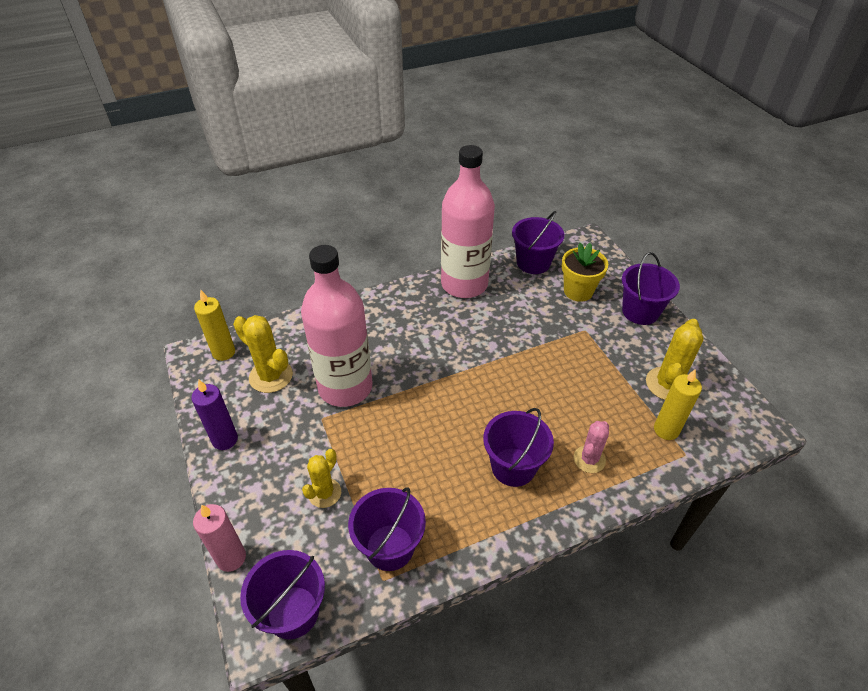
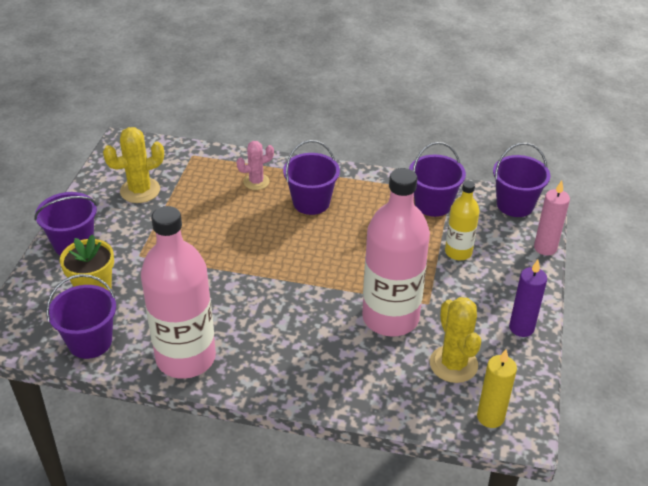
camera: 145 degrees left, 5 degrees down
yellow cactus [302,449,341,508] -> yellow bottle [445,181,480,260]
yellow candle [654,369,702,440] -> none

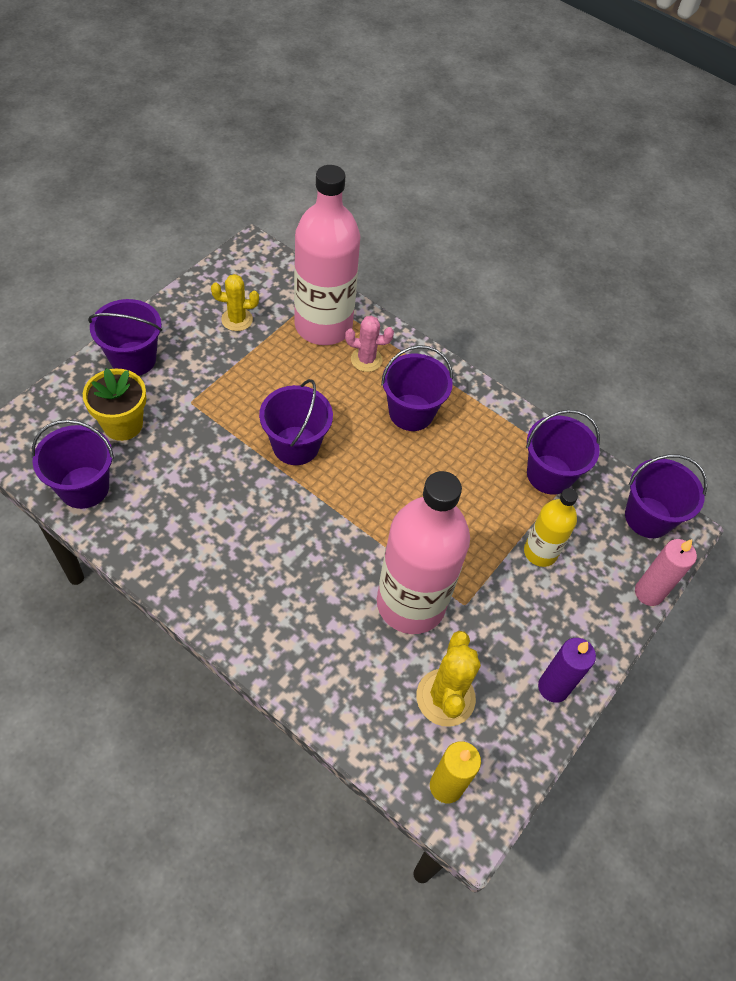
camera: 20 degrees right, 15 degrees up
yellow cactus [103,127,164,203] -> yellow cactus [211,274,259,331], size x0.66
pink bottle [141,206,216,379] -> pink bottle moved to [294,165,360,345]
none -> purple bucket [259,379,333,465]

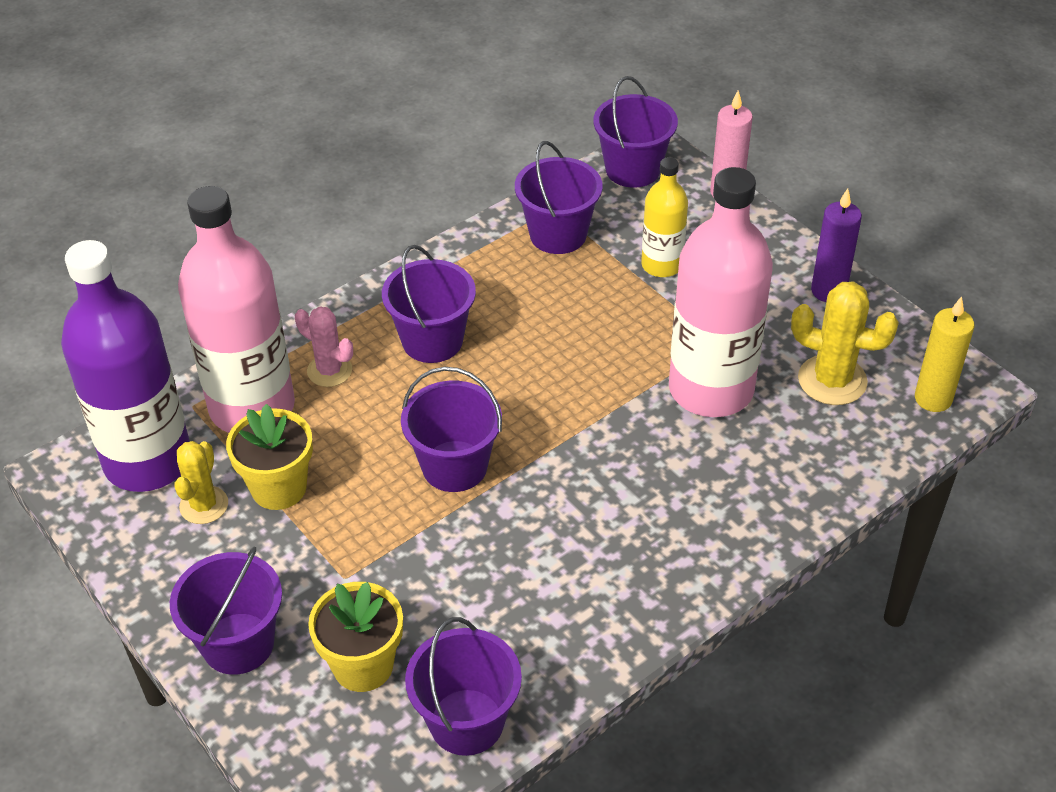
camera: 70 degrees left, 10 degrees down
pink cactus [345,316,394,372] -> pink cactus turned 75 degrees counterclockwise [295,307,353,387]
none -> purple bottle [61,240,190,492]
none -> yellow flower pot [226,404,313,510]

